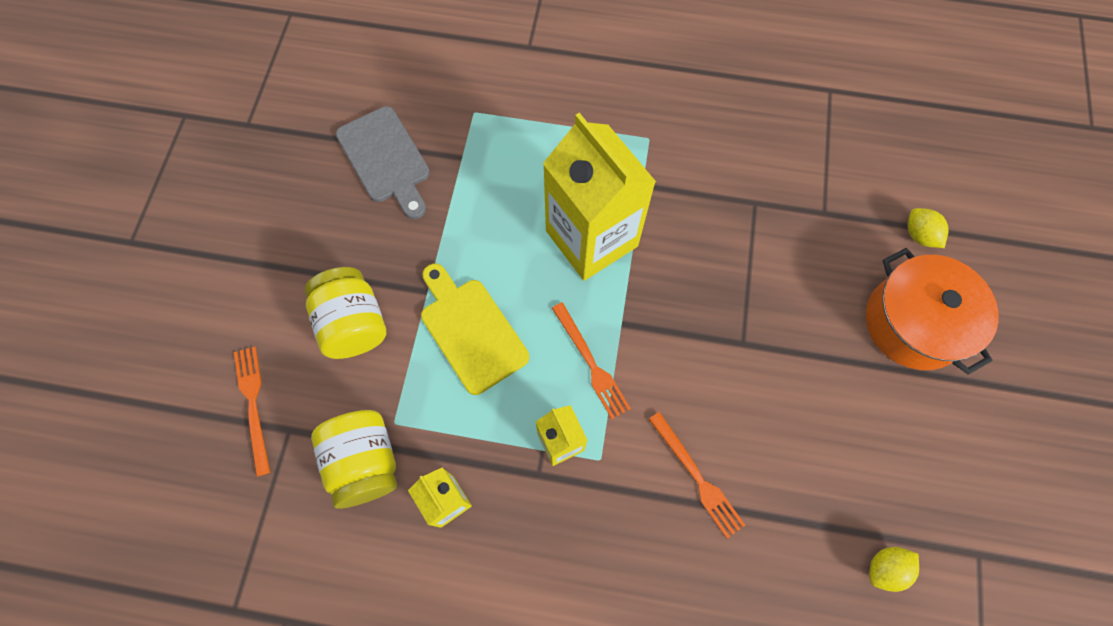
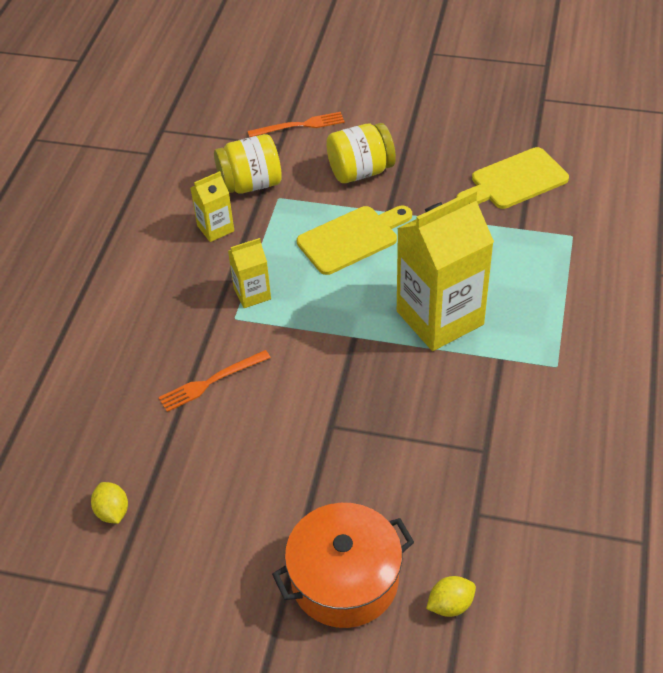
camera: 95 degrees right, 20 degrees down
grey cutting board [336,106,430,219] -> yellow cutting board [456,147,569,209]
orange fork [552,302,631,419] -> none

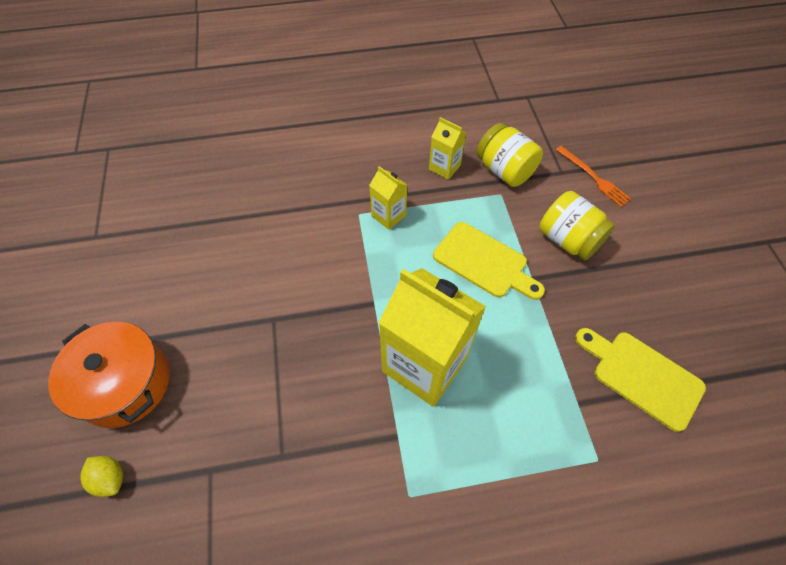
camera: 65 degrees right, 10 degrees up
yellow lemon [91,482,128,524] -> none
orange fork [158,350,271,412] -> none

